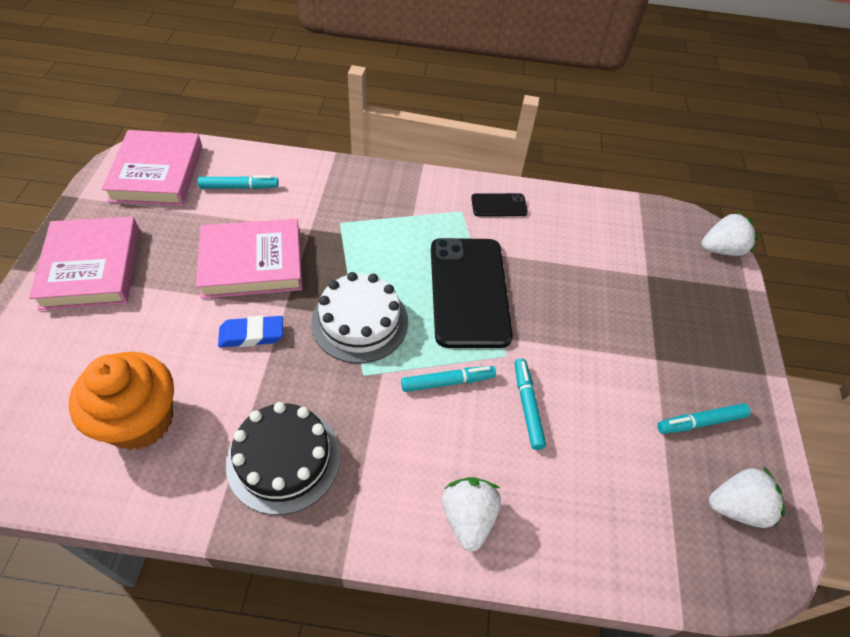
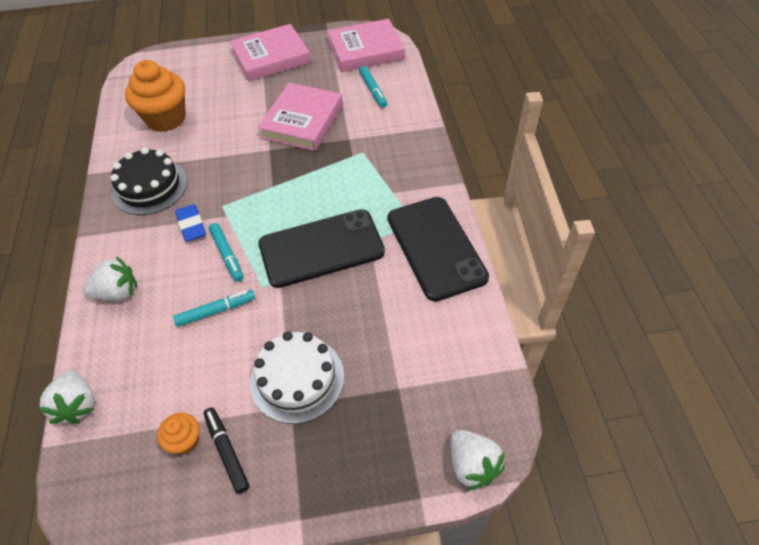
camera: 80 degrees right, 0 degrees up
pink book [196,219,302,299] -> pink book turned 45 degrees clockwise [258,83,343,151]
blue eraser [218,316,283,347] -> blue eraser moved to [175,204,206,242]
white cake [311,272,408,363] -> white cake moved to [250,331,344,424]
black phone [471,193,528,217] -> black phone [388,197,489,302], size x2.20
turquoise marker [657,403,751,434] -> black marker [204,407,249,494]
white strawberry [709,467,785,528] -> white strawberry moved to [38,371,95,424]
none -> orange cupcake [157,413,199,455]

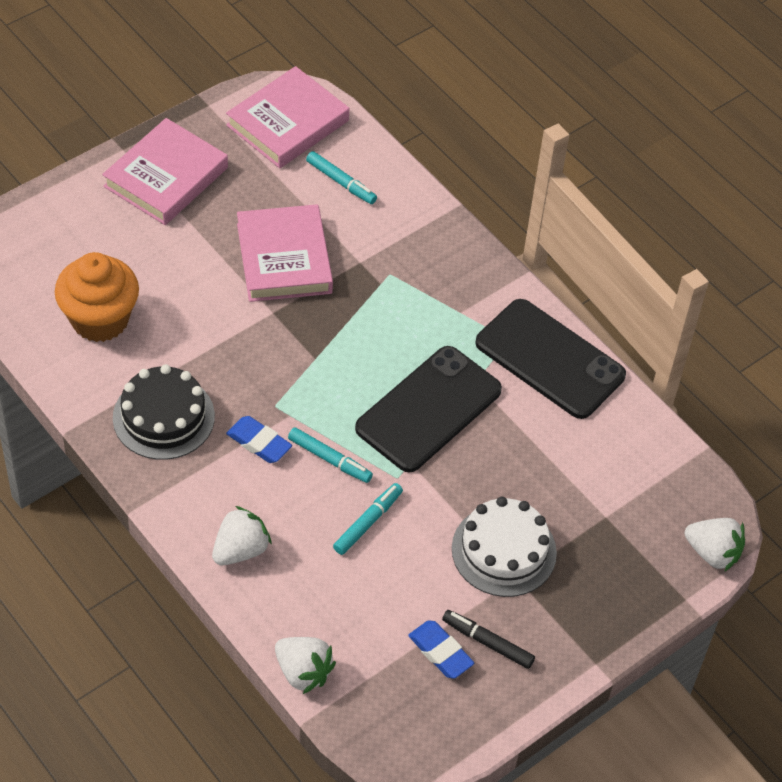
camera: 35 degrees left, 0 degrees up
orange cupcake [157,413,199,455] -> blue eraser [408,620,474,679]

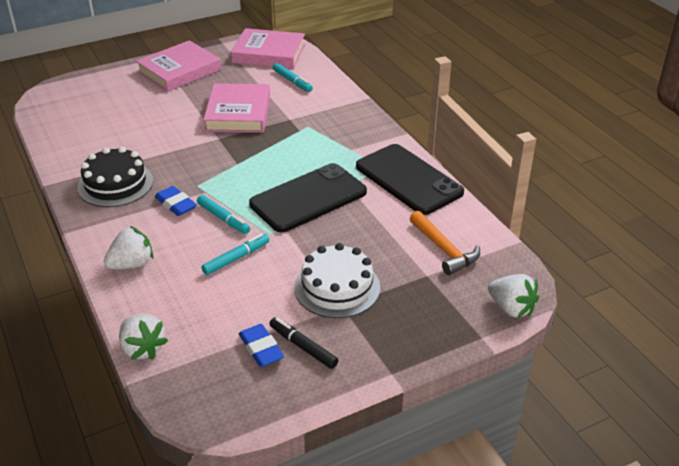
camera: 15 degrees right, 15 degrees down
orange cupcake [55,252,139,342] -> none
pink book [226,66,349,168] -> pink book turned 45 degrees clockwise [231,28,305,69]
none -> orange hammer [410,211,480,275]

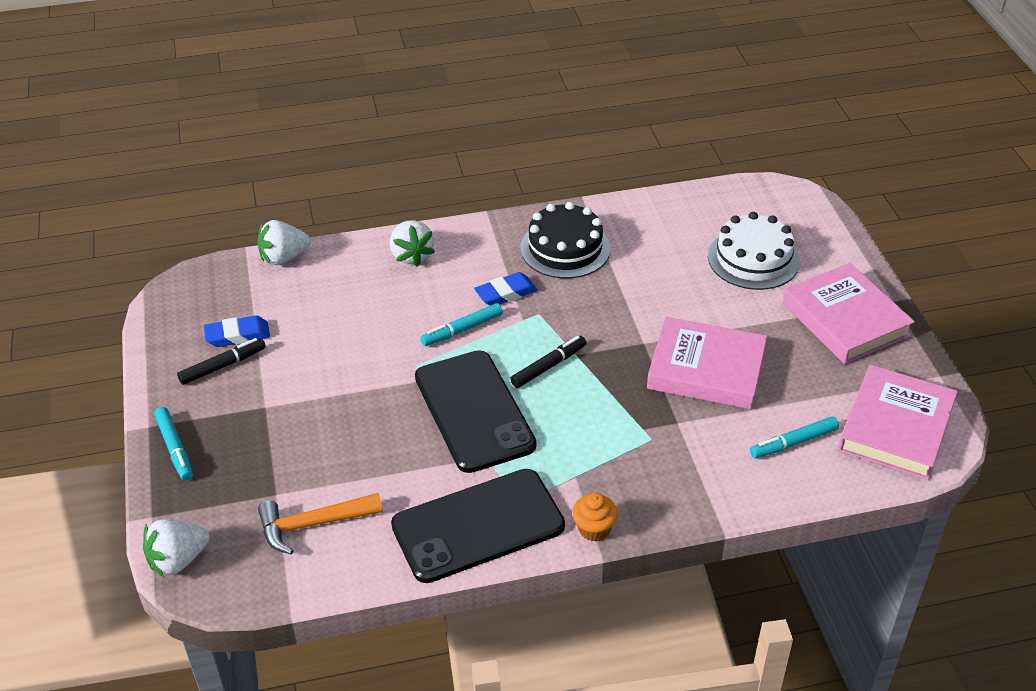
camera: 105 degrees right, 5 degrees up
turquoise marker [202,233,269,275] -> turquoise marker moved to [154,407,193,481]
white cake [294,243,380,318] -> white cake moved to [708,212,800,290]
none -> black marker [510,336,586,388]
none -> orange cupcake [572,493,618,541]

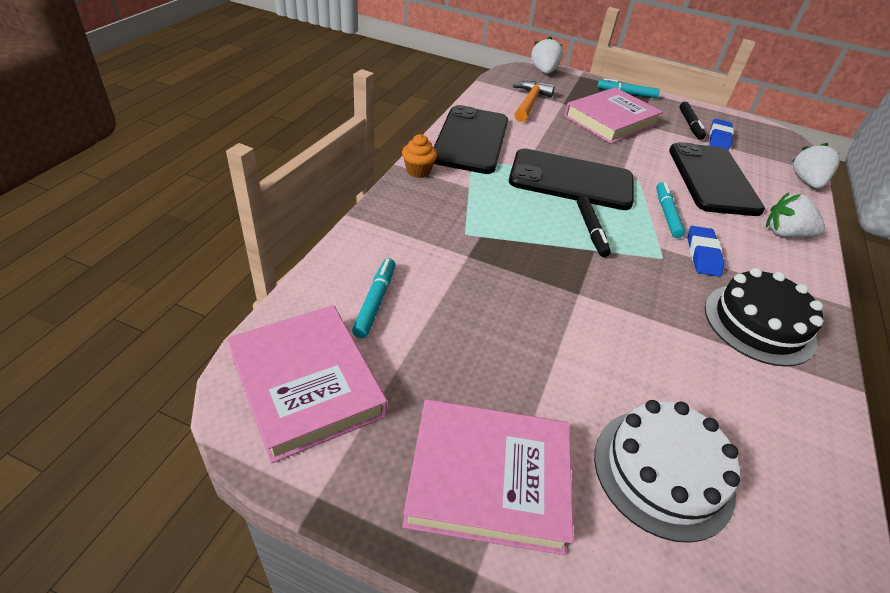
camera: 120 degrees right, 0 degrees up
pink book [647,317,767,409] -> pink book moved to [564,87,663,144]
none -> black phone [669,142,765,216]

